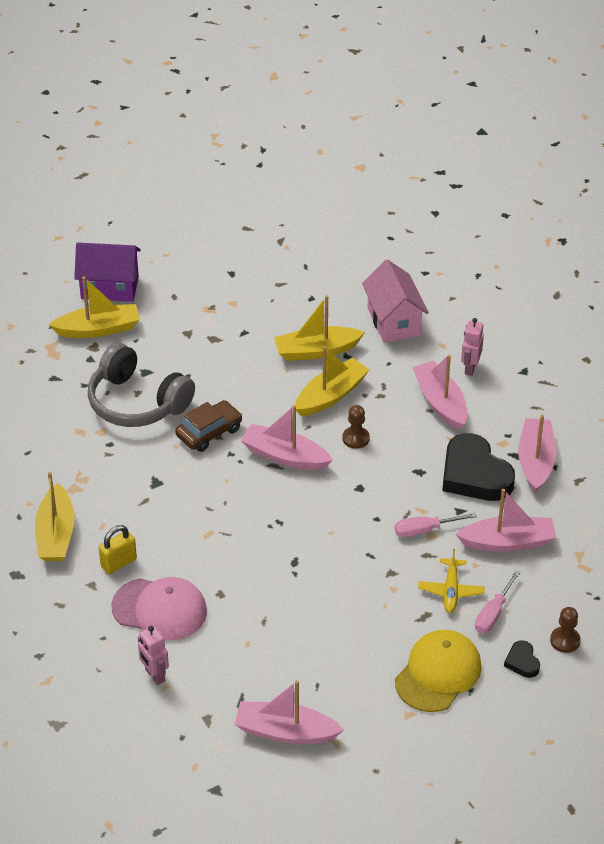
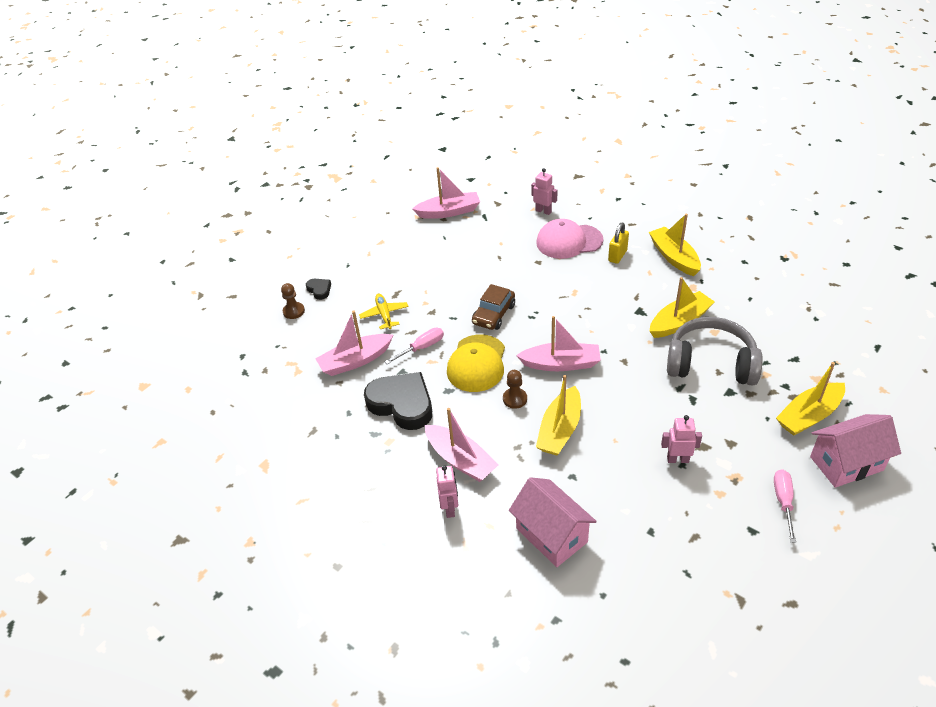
camera: 160 degrees right, 0 degrees up
purple house [74,242,141,302] -> pink house [810,414,901,488]
brown car [175,400,242,452] -> brown car moved to [472,284,515,330]
yellow boat [274,295,365,361] -> yellow boat moved to [650,277,715,338]
yellow cap [395,630,482,712] -> yellow cap moved to [447,334,505,392]
pink screwdriver [475,570,521,633] -> pink screwdriver moved to [774,469,796,543]
pink boat [518,415,556,493] -> none
none -> pink robot [661,415,702,463]

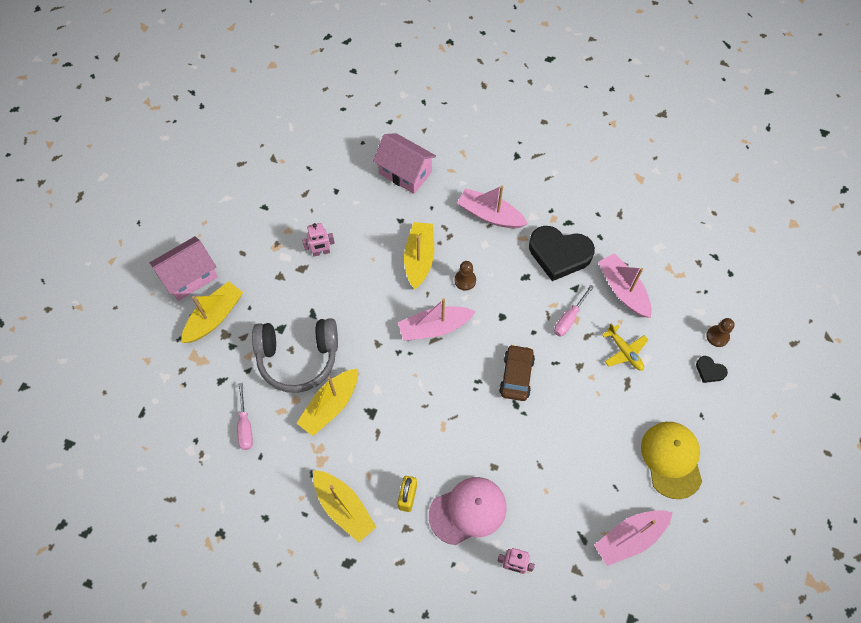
camera: 160 degrees right, 20 degrees up
pink boat [315,310,393,376] -> pink boat turned 75 degrees counterclockwise [598,253,652,318]
pink robot [436,465,458,518] -> none
yellow cap [447,334,505,392] -> yellow cap moved to [641,422,702,499]
pink screwdriver [774,469,796,543] -> pink screwdriver moved to [237,383,253,450]

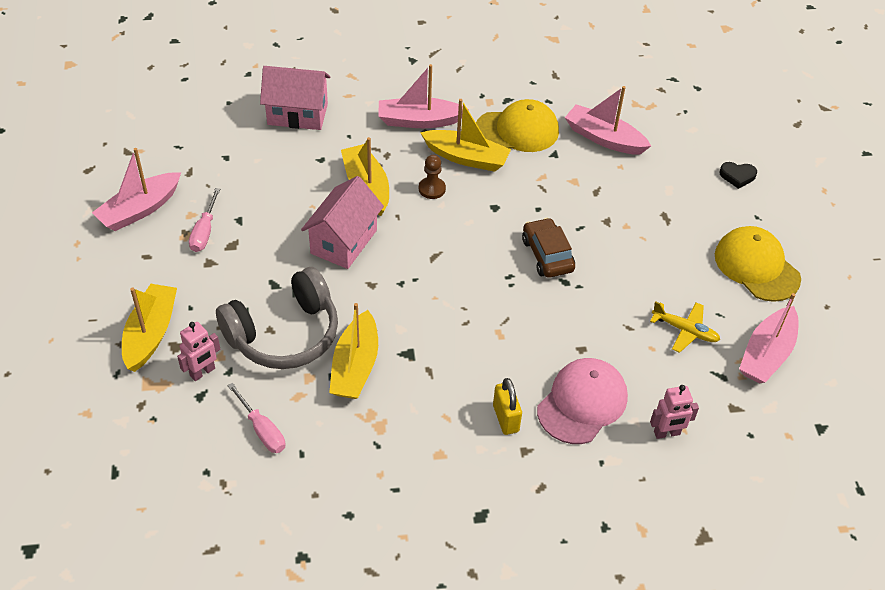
camera: 30 degrees left, 15 degrees down
pink house [150,236,218,301] -> pink house moved to [301,176,384,269]
pink robot [302,223,335,257] -> pink robot moved to [177,322,220,381]
yellow boat [313,470,376,542] -> yellow boat moved to [420,99,511,172]
pink boat [398,298,476,341] -> pink boat moved to [92,148,181,231]
black heart [529,226,595,281] -> yellow cap [476,99,559,152]
pink screwdriver [554,285,594,337] -> pink screwdriver moved to [189,188,220,252]
yellow plane [602,324,648,371] -> yellow plane moved to [650,301,720,353]
brown pawn [707,318,735,347] -> none

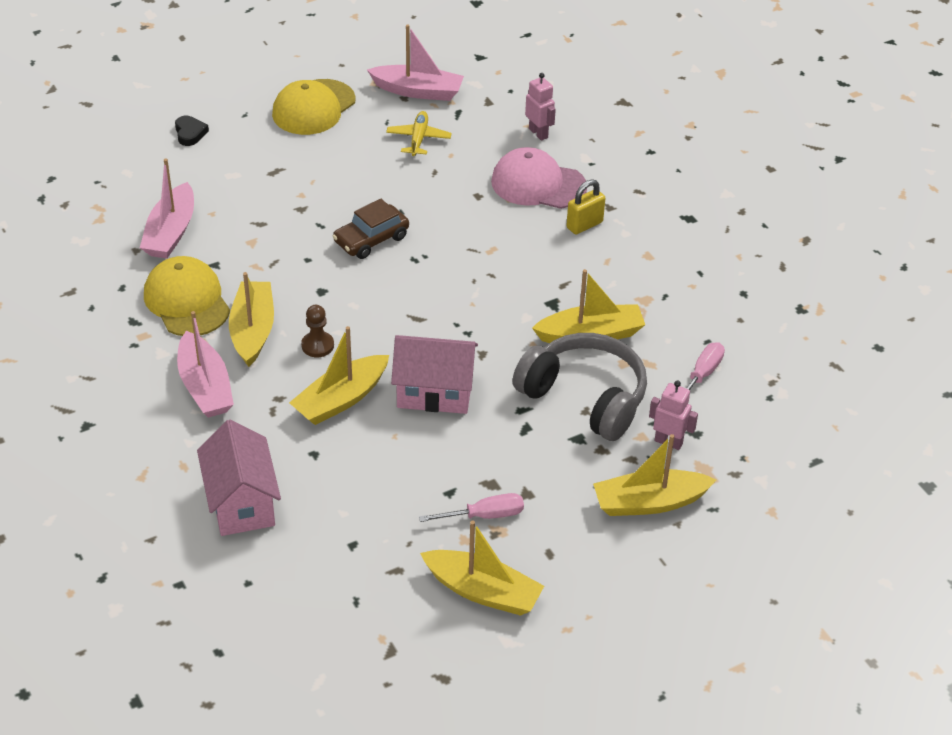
camera: 110 degrees left, 5 degrees down
pink boat [92,148,181,231] -> yellow boat [420,520,544,616]

